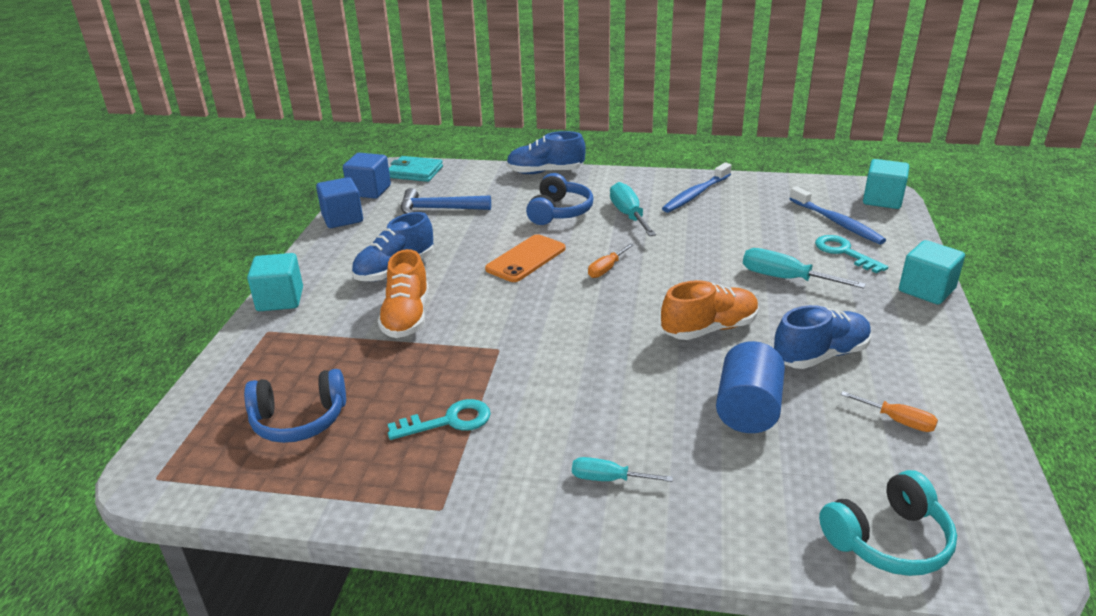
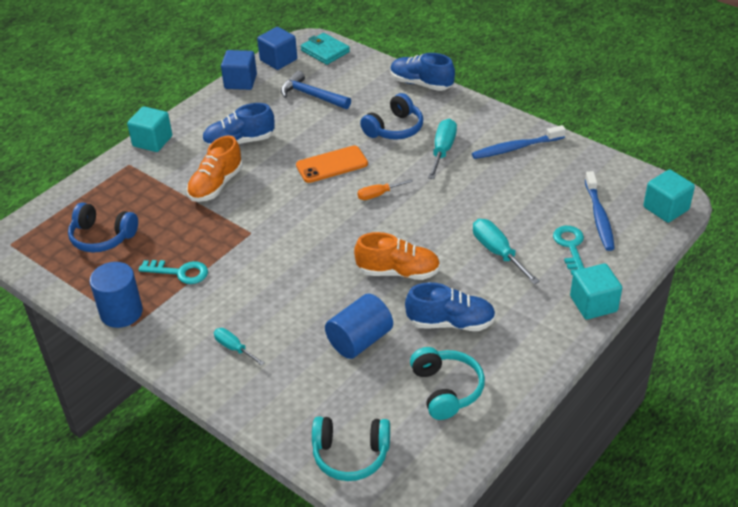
camera: 30 degrees right, 10 degrees up
orange screwdriver [841,391,938,432] -> turquoise headphones [410,347,485,420]
none -> blue cylinder [89,262,143,328]

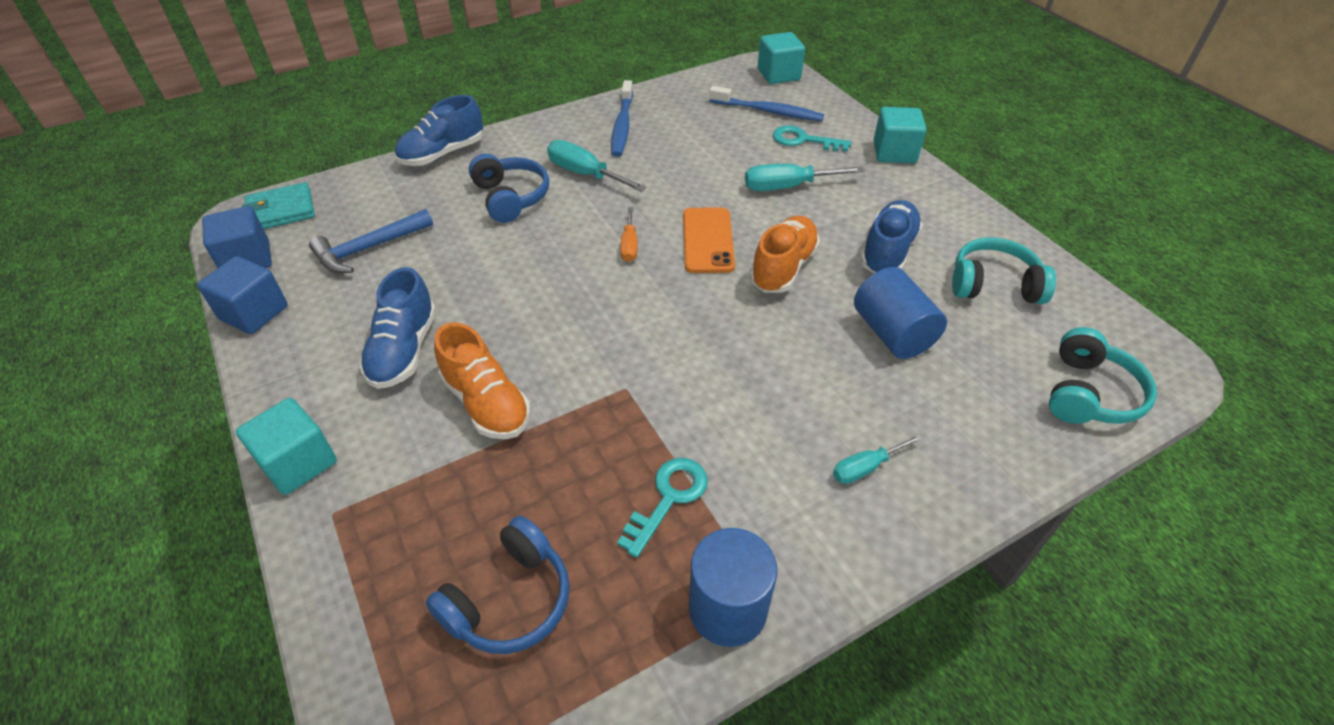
camera: 70 degrees left, 5 degrees up
orange phone [296,146,368,183] -> orange phone moved to [683,208,735,273]

